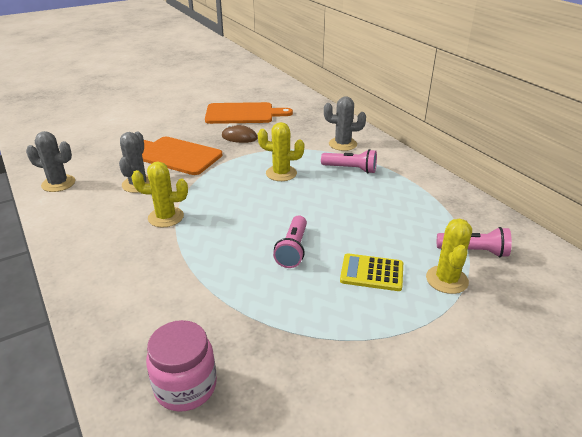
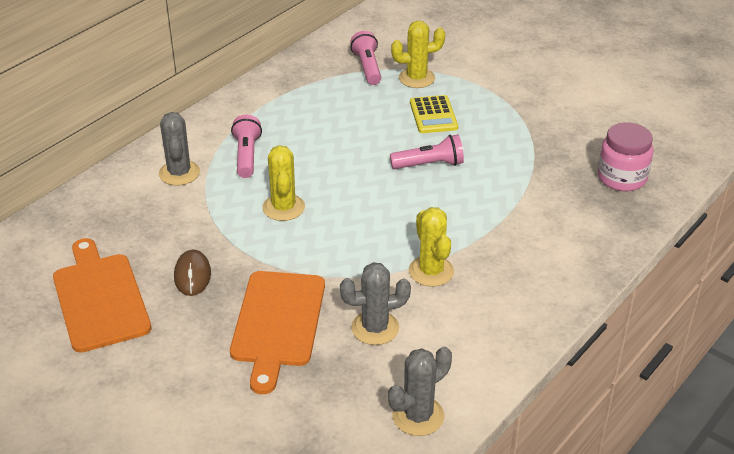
camera: 110 degrees left, 5 degrees up
grey cactus [26,131,75,192] -> grey cactus turned 60 degrees clockwise [388,346,452,436]

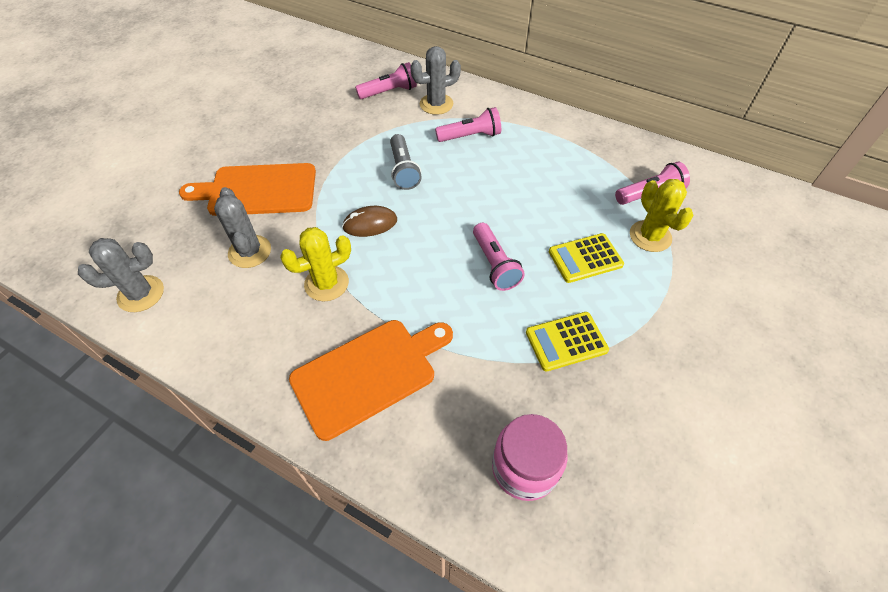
camera: 80 degrees right, 15 degrees up
orange cutting board [53,238,151,353] -> orange cutting board moved to [289,320,453,441]
brown mouse [174,250,211,296] -> brown mouse moved to [342,206,397,237]
yellow cactus [262,145,305,221] -> grey flashlight [390,134,422,190]
grey cactus [388,346,452,436] -> grey cactus turned 60 degrees counterclockwise [78,238,164,312]
none -> pink flashlight [355,62,417,99]
none -> yellow calculator [526,312,609,372]

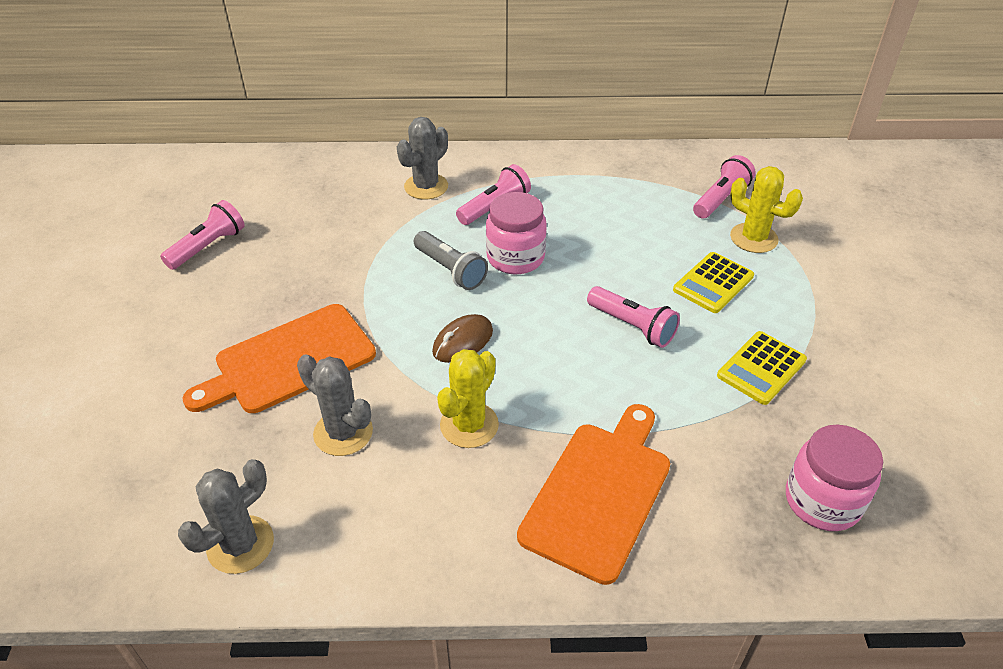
camera: 30 degrees left, 10 degrees down
pink flashlight [355,62,417,99] -> pink flashlight moved to [160,200,245,270]
none -> pink jar [486,192,547,274]

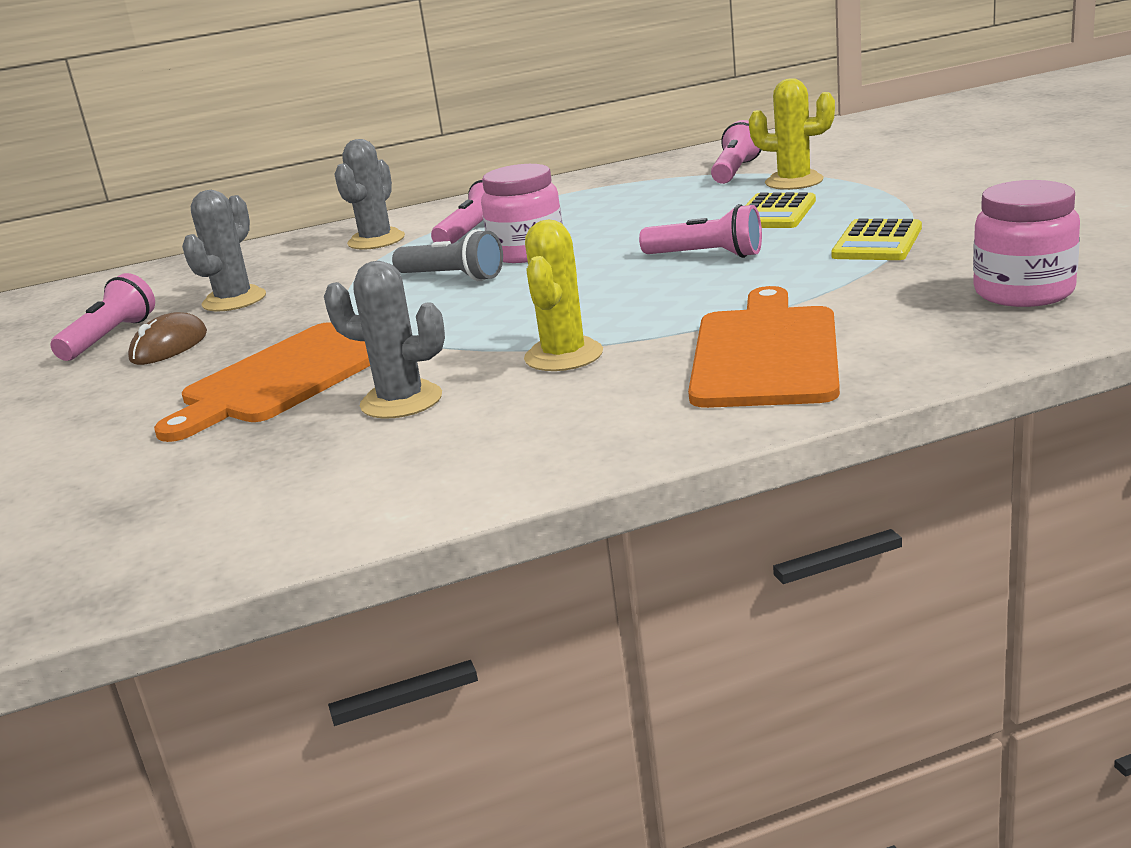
camera: 15 degrees left, 20 degrees down
grey cactus [178,459,274,574] -> grey cactus moved to [182,190,266,311]
brown mouse [432,314,493,363] -> brown mouse moved to [128,312,207,365]

